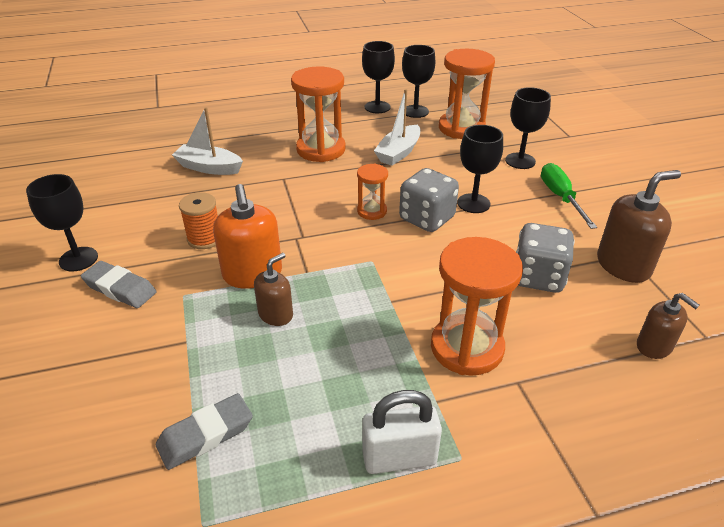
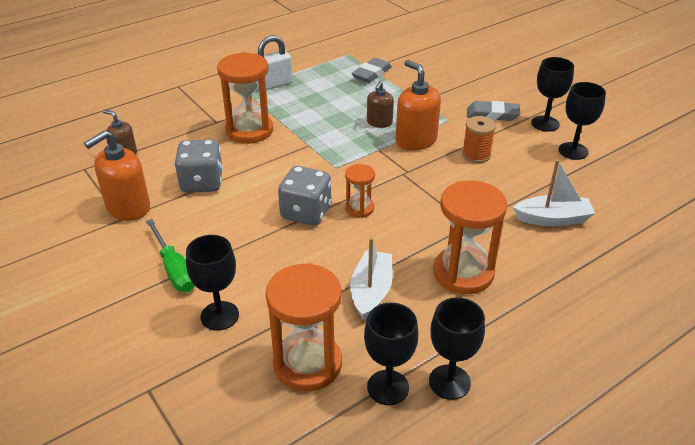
camera: 160 degrees right, 0 degrees up
black goblet [457,125,503,213] -> black goblet moved to [558,82,606,160]
brown soap dispenser [597,170,681,283] -> orange soap dispenser [84,130,150,221]

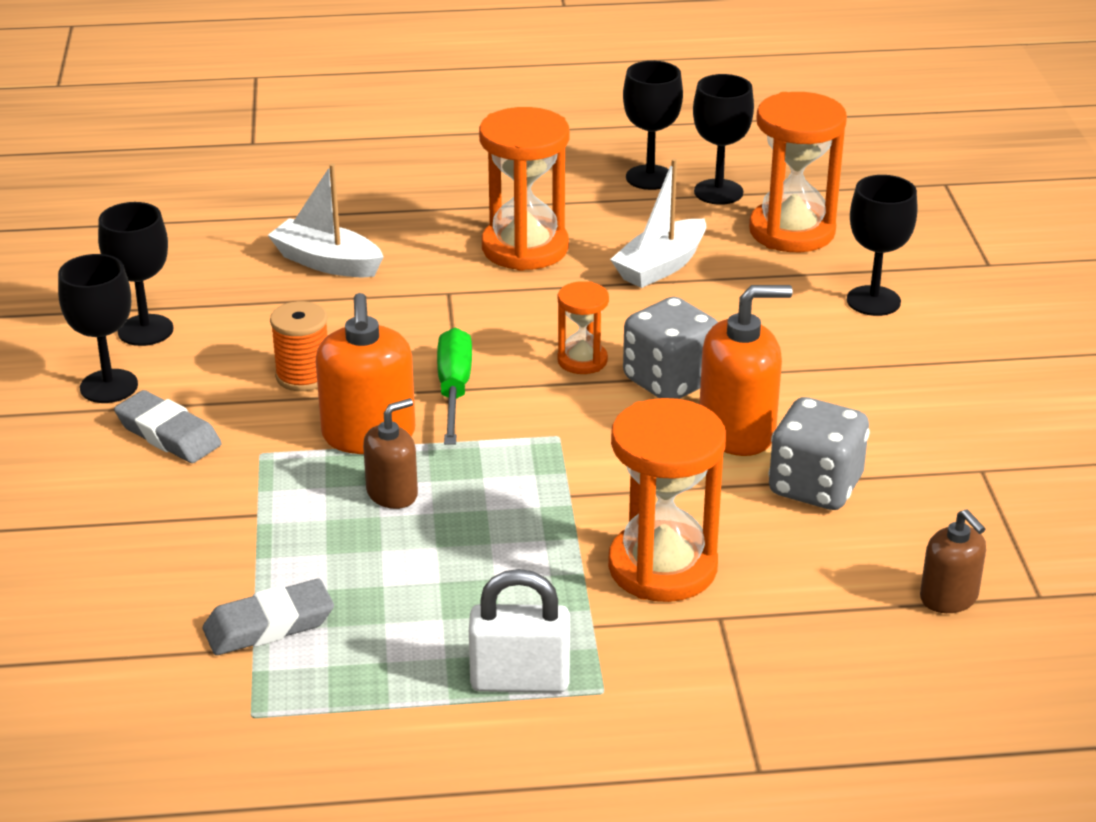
camera: 150 degrees left, 5 degrees down
orange soap dispenser [84,130,150,221] -> orange soap dispenser moved to [700,285,792,456]
green screwdriver [146,219,195,292] -> green screwdriver moved to [437,328,472,445]

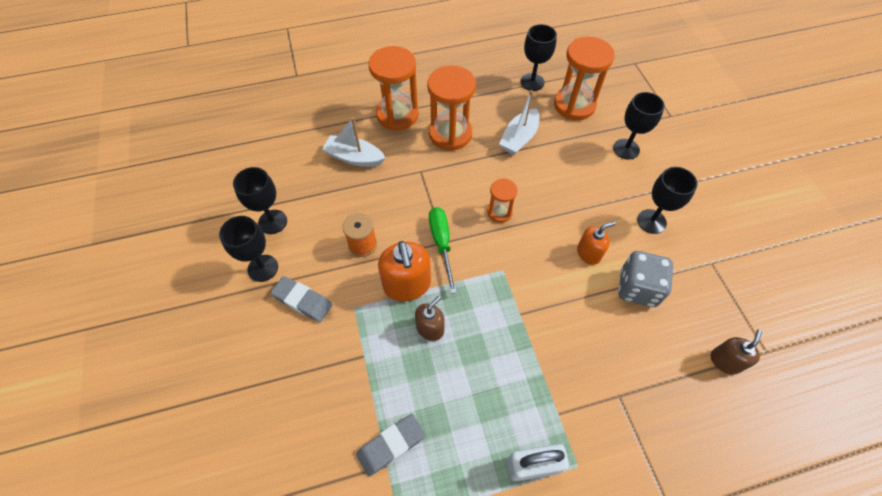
camera: 10 degrees left, 25 degrees up
orange hourglass [608,398,726,602] -> orange hourglass moved to [369,46,419,130]
black goblet [623,61,683,190] -> black goblet moved to [637,167,697,234]
grey dice [623,297,718,399] -> none
orange soap dispenser [700,285,792,456] -> orange soap dispenser [577,221,616,265], size x0.60
brown soap dispenser [920,509,986,613] -> brown soap dispenser turned 105 degrees counterclockwise [711,329,762,374]

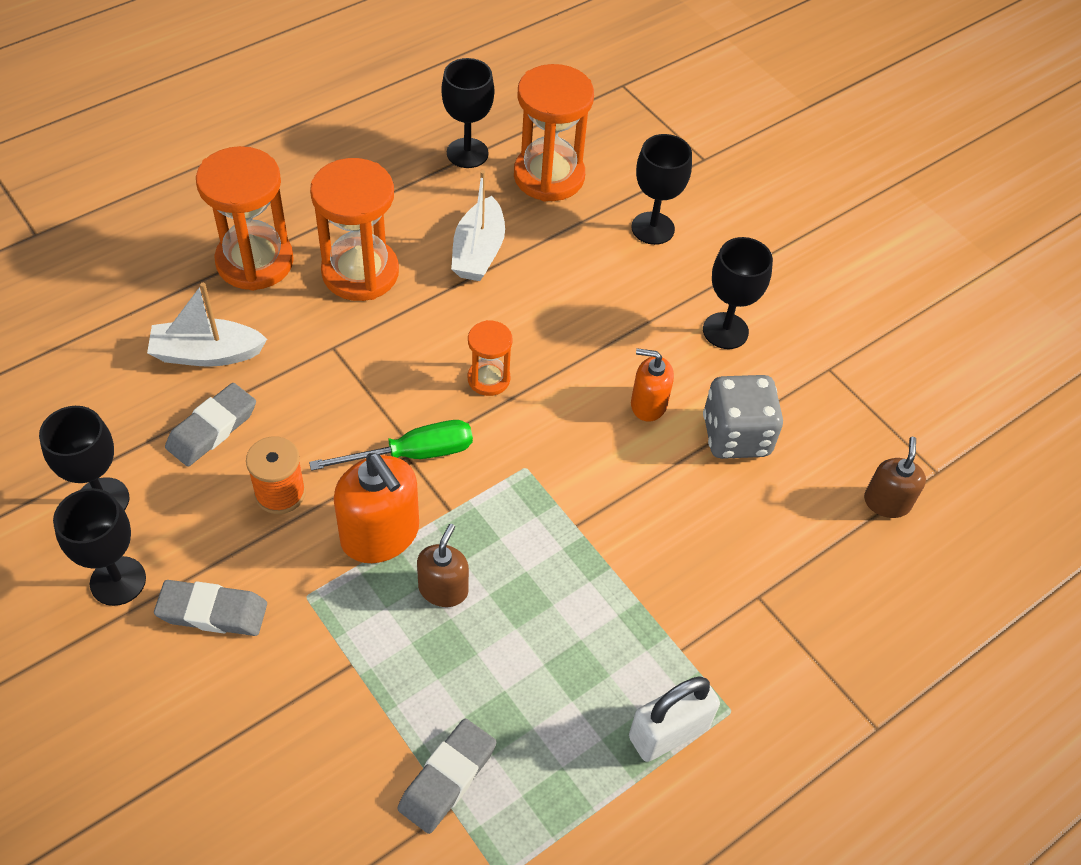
camera: 25 degrees left, 5 degrees down
green screwdriver [429,207,457,294] -> green screwdriver turned 105 degrees clockwise [309,420,473,471]
orange soap dispenser [577,221,616,265] -> orange soap dispenser turned 120 degrees counterclockwise [631,348,674,422]
none -> grey eraser [165,383,256,467]

